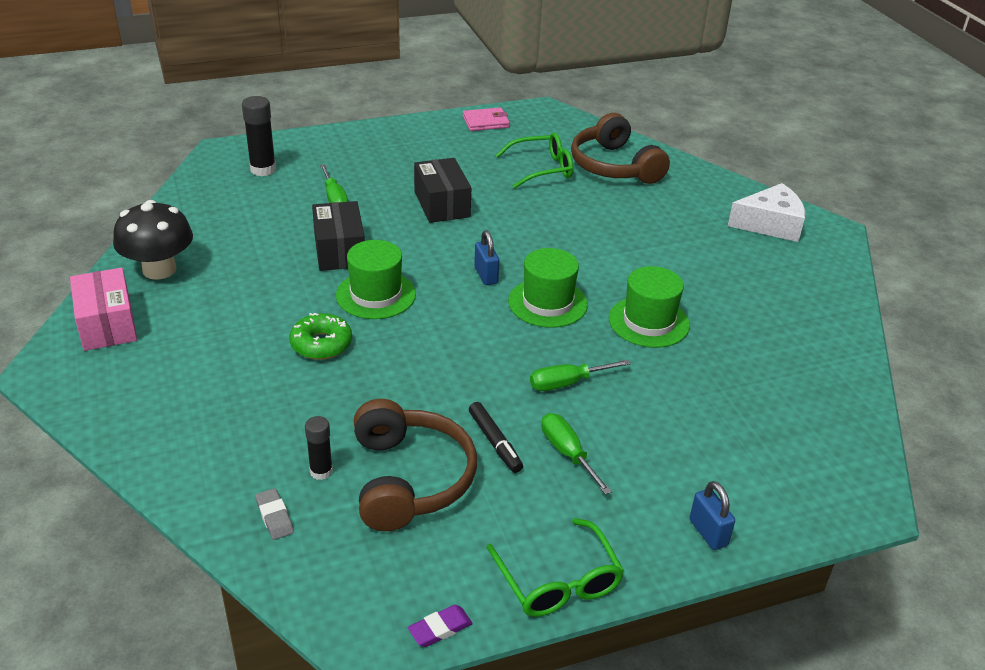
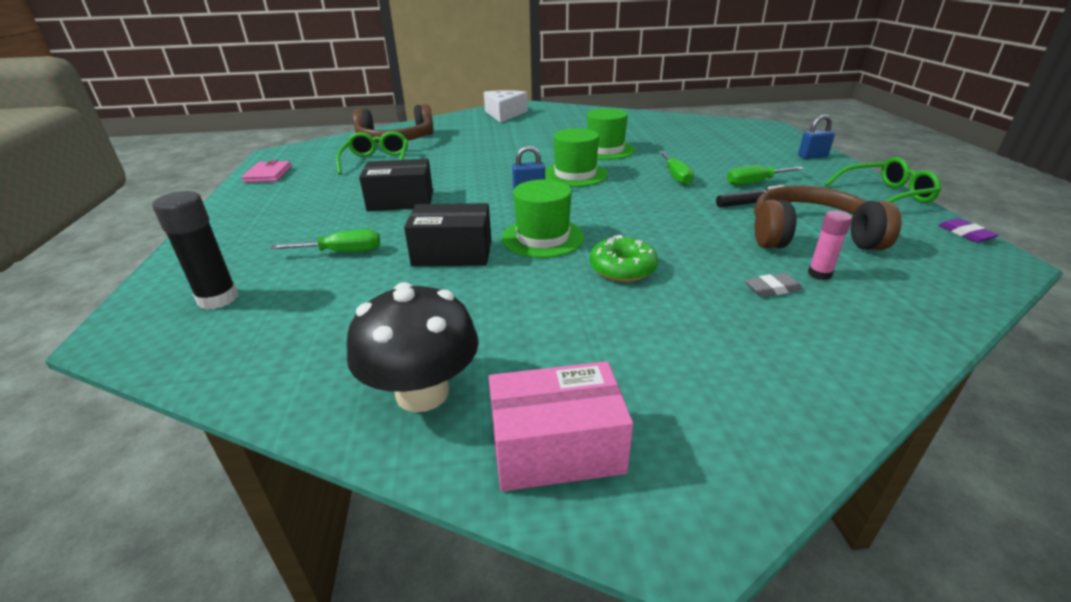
camera: 75 degrees left, 5 degrees down
grey eraser [255,488,294,540] -> grey eraser moved to [745,273,803,297]
black glue stick [305,416,333,480] -> pink glue stick [808,210,852,280]

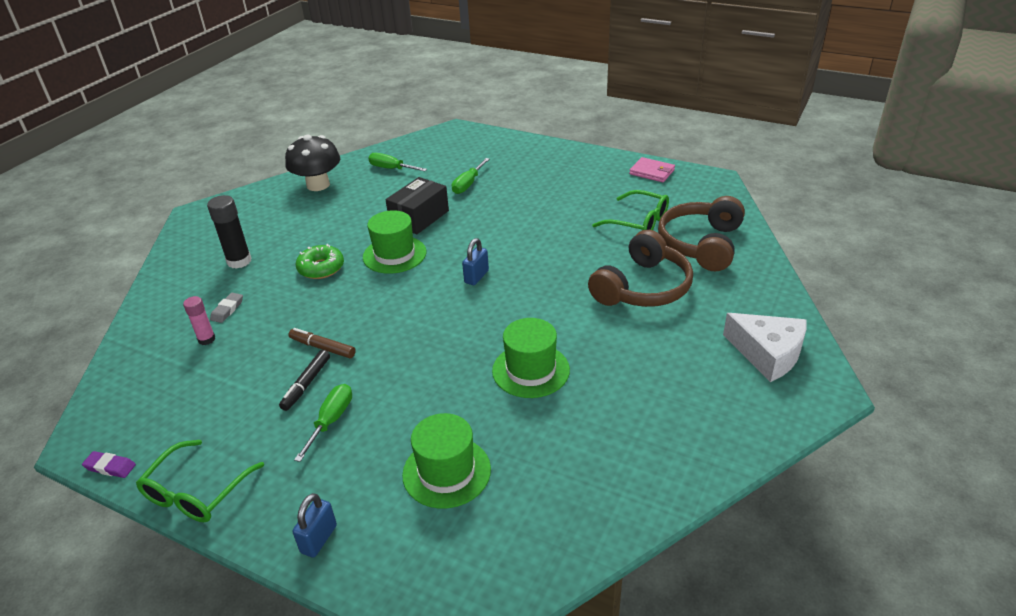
camera: 125 degrees right, 5 degrees up
black glue stick [152,191,238,310] -> black glue stick moved to [207,195,251,269]
black box [359,159,433,211] -> none
pink box [489,361,633,491] -> none
green hat [545,128,608,187] -> green hat moved to [402,413,491,508]
green screwdriver [659,151,694,185] -> green screwdriver moved to [368,153,427,171]
brown headphones [754,185,901,250] -> brown headphones moved to [588,230,693,307]
none -> brown marker [288,328,356,358]

